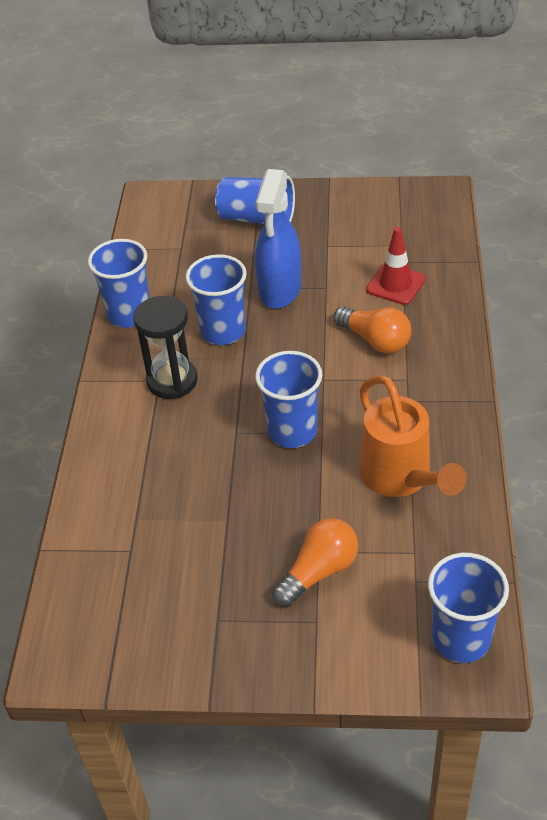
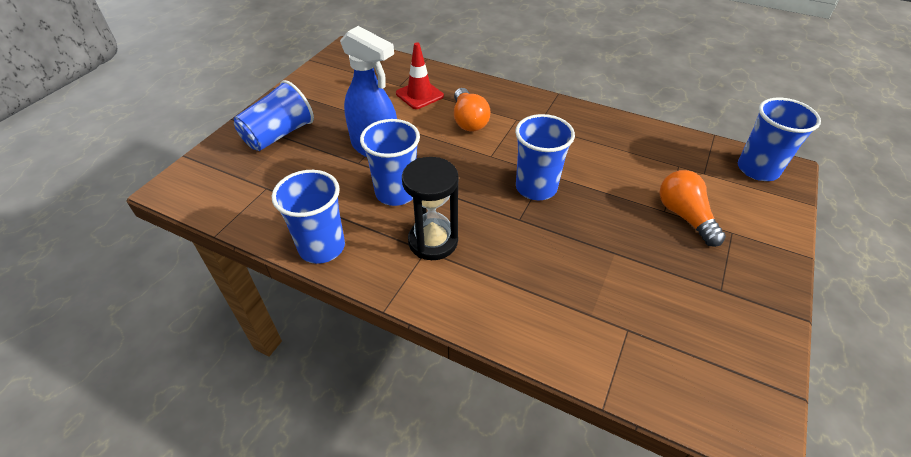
camera: 70 degrees left, 0 degrees up
orange light bulb [334,307,411,354] -> orange light bulb turned 105 degrees clockwise [454,88,491,132]
orange watering can [359,375,467,497] -> none

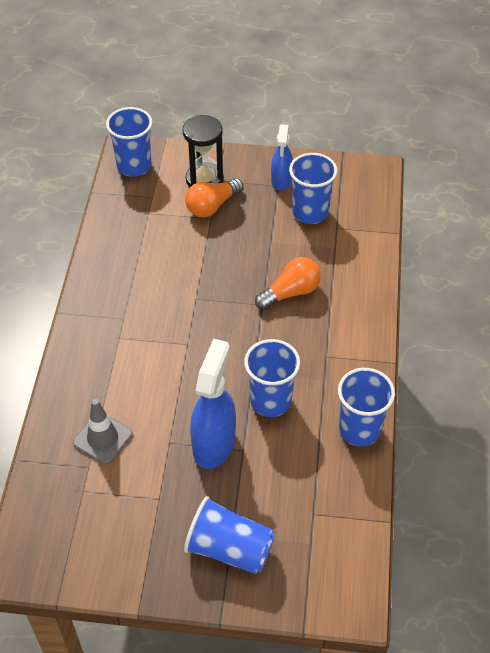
camera: 110 degrees left, 5 degrees up
red traffic cone [396,42,444,109] -> grey traffic cone [73,399,133,464]
black hourglass [402,157,459,260] -> black hourglass moved to [183,115,224,187]
orange light bulb [454,88,491,132] -> orange light bulb moved to [255,257,321,310]
blue cup [515,114,575,200] -> blue cup moved to [289,153,337,224]
none -> blue spray bottle [271,124,293,191]

